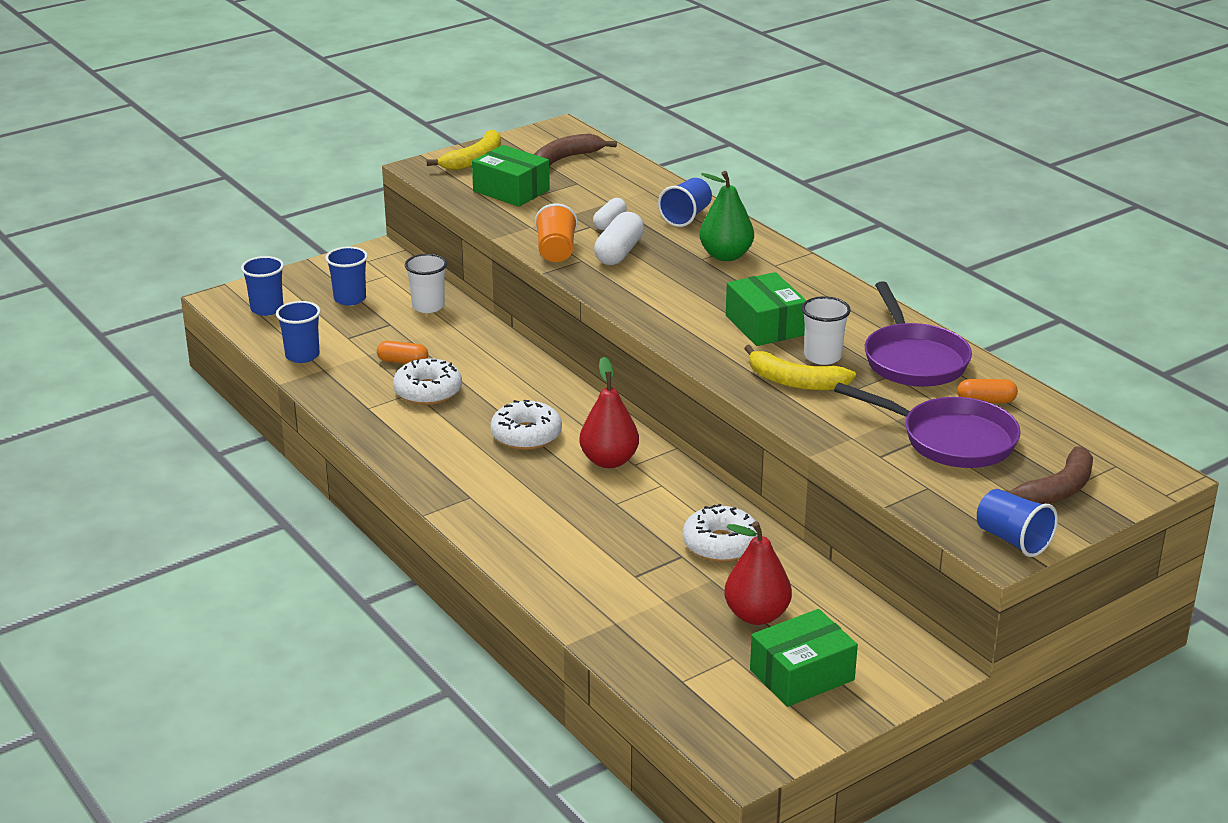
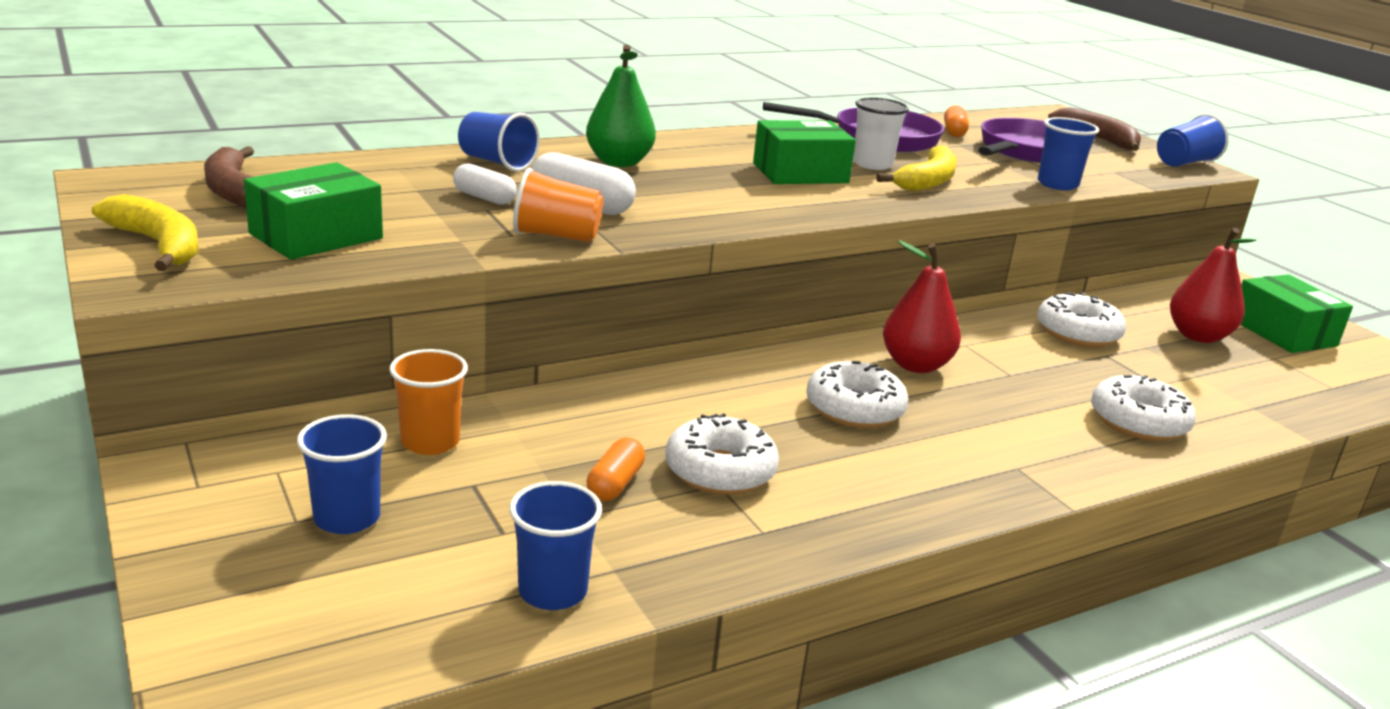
camera: 85 degrees left, 5 degrees down
blue cup [241,256,284,316] -> blue cup moved to [1038,117,1099,190]
white cup [405,254,447,313] -> orange cup [389,349,468,455]
none -> white donut [1091,375,1196,441]

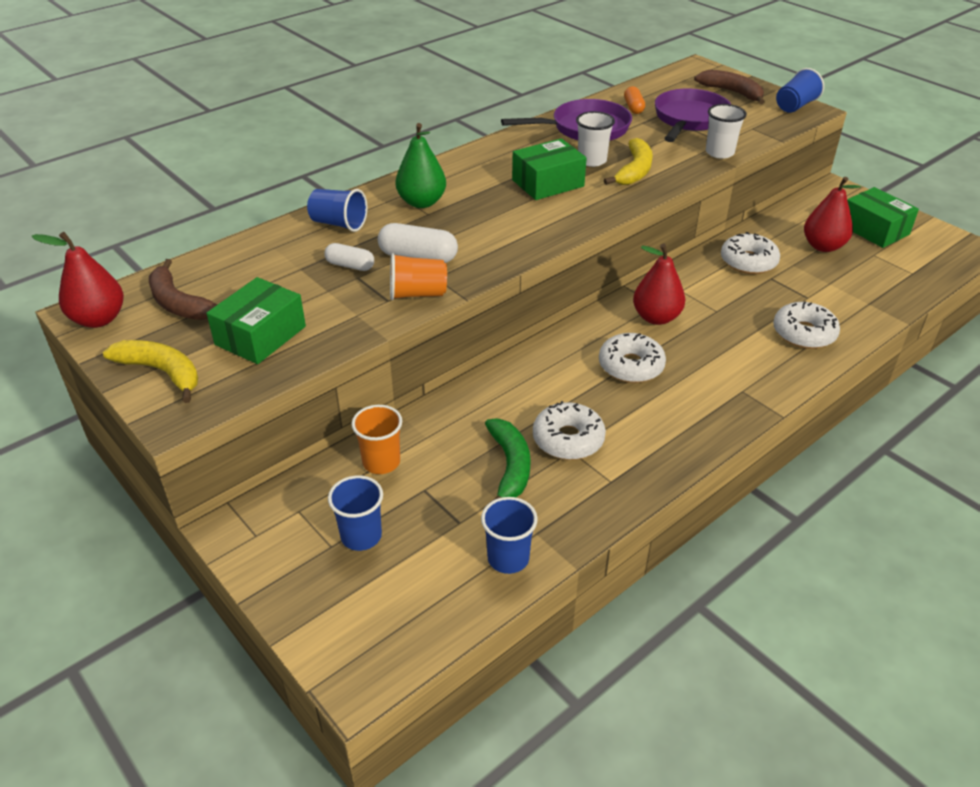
camera: 10 degrees left, 15 degrees up
orange capsule [587,438,645,501] -> green banana [485,418,531,504]
blue cup [1038,117,1099,190] -> white cup [706,104,747,159]
none -> red pear [31,232,124,328]

